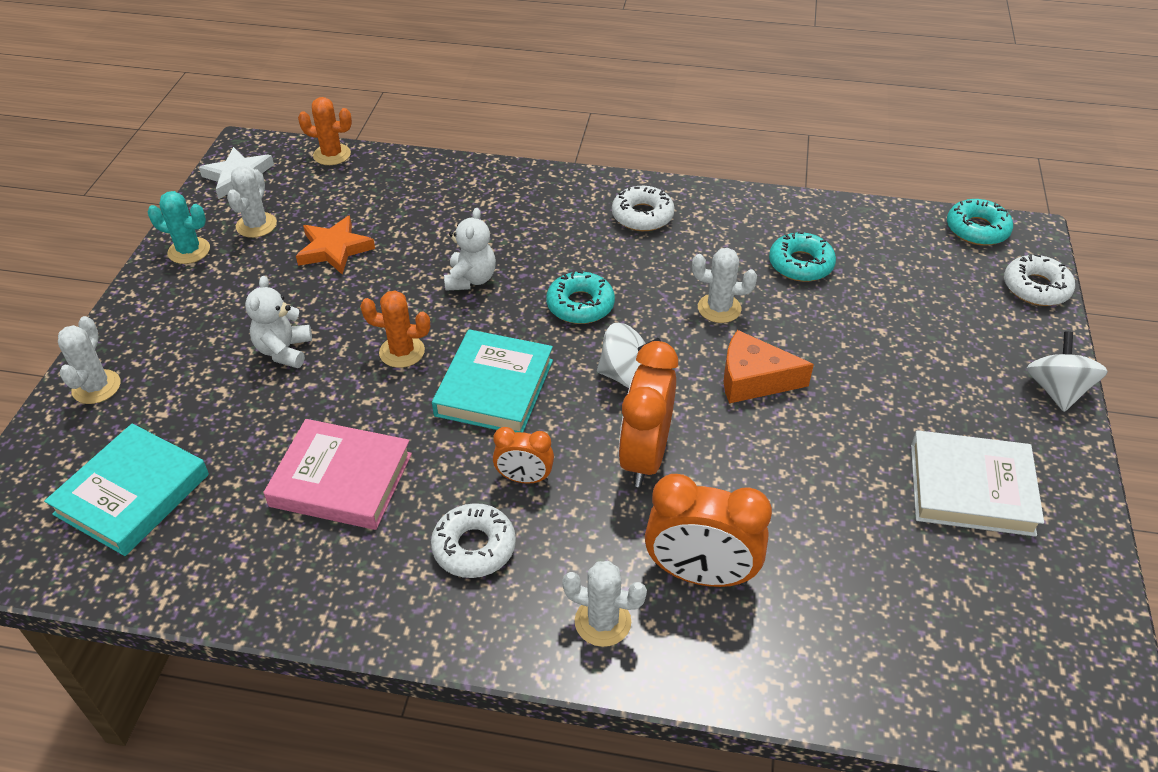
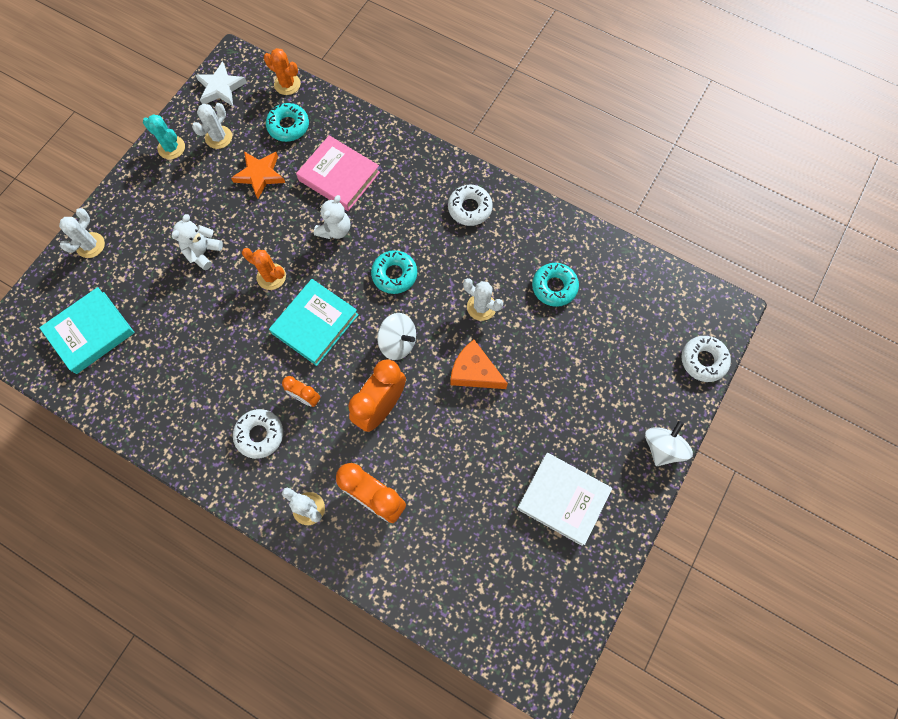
camera: 20 degrees right, 25 degrees up
pink book [264,419,412,530] -> pink book moved to [296,135,380,211]
turquoise donut [947,199,1013,246] -> turquoise donut moved to [266,103,309,142]

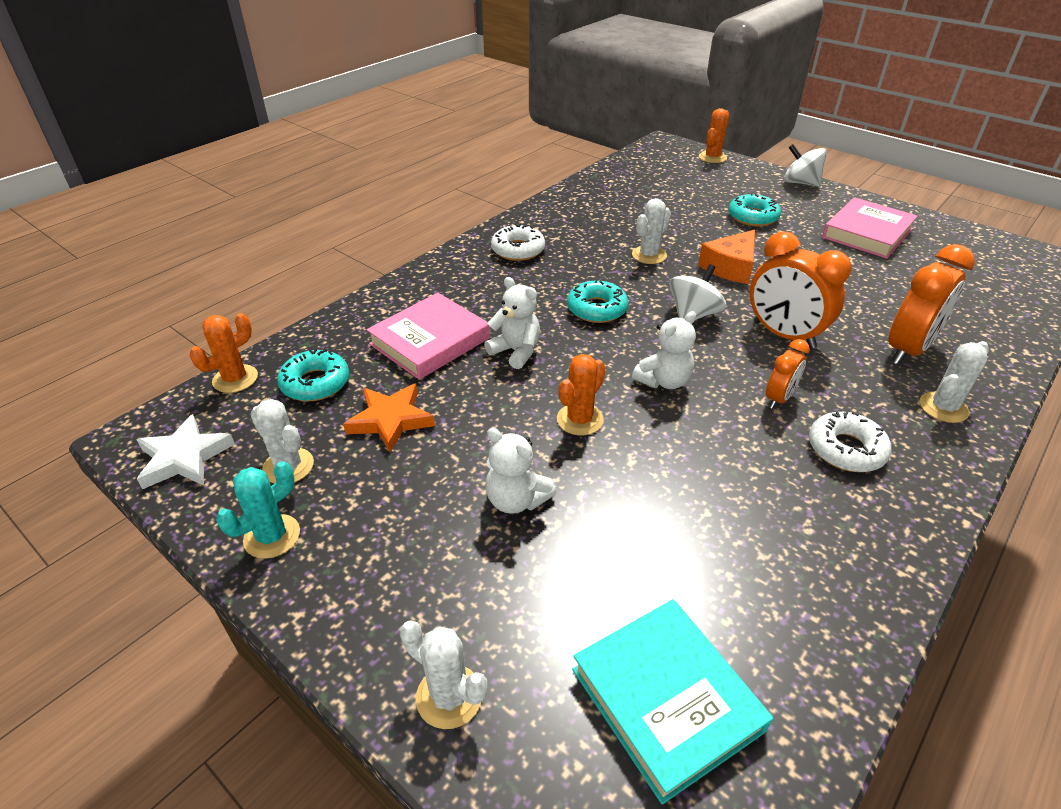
camera: 80 degrees left, 30 degrees down
turquoise book [269,279,359,366] -> white teddy bear [632,311,696,389]
white book [517,453,612,546] -> pink book [822,197,918,259]
turquoise donut [532,263,579,307] -> turquoise donut moved to [728,193,781,227]
white donut [681,336,731,382] -> orange cactus [699,108,729,163]

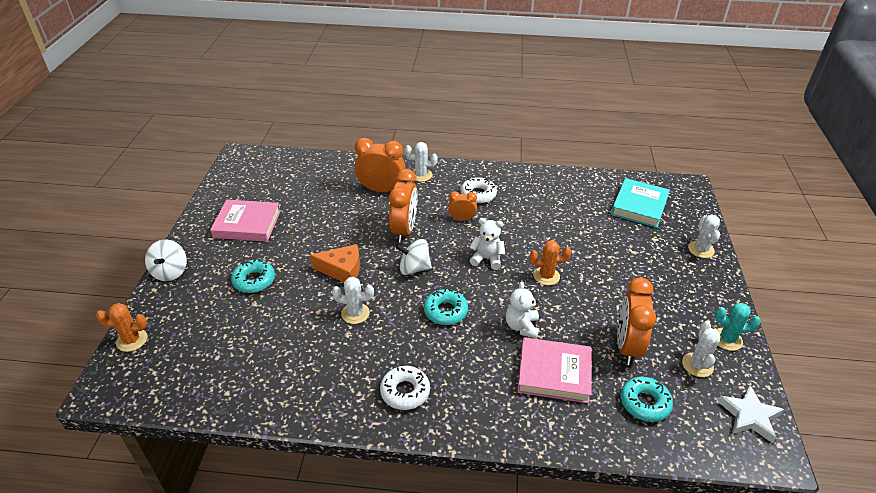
camera: 125 degrees left, 0 degrees up
orange cactus [190,313,258,393] -> none
orange star [343,384,435,453] -> orange clock [617,278,656,365]
white teddy bear [485,428,556,514] -> none

